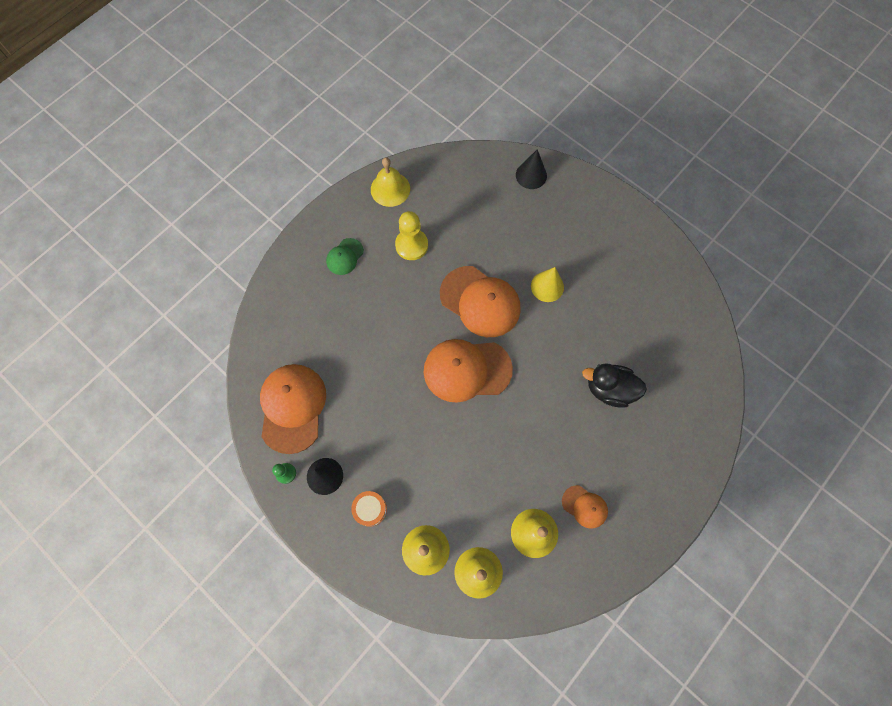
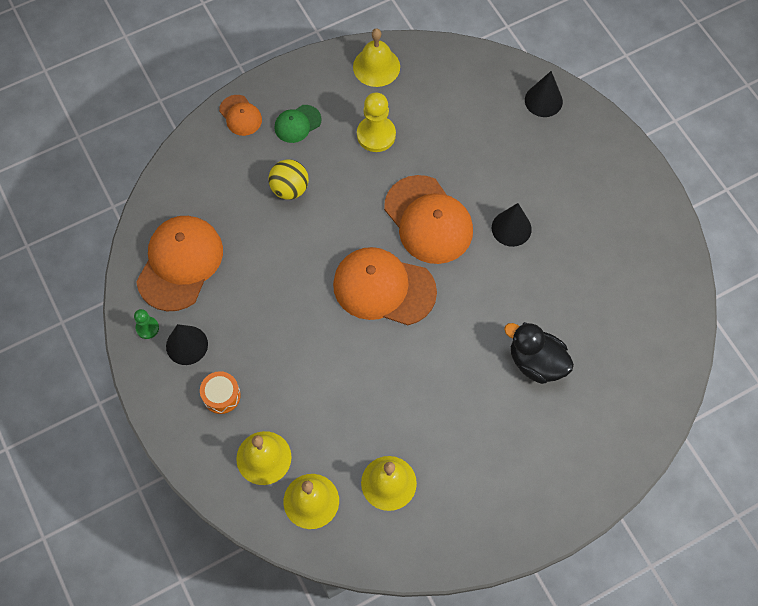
camera: 20 degrees right, 5 degrees down
yellow cone [531,267,564,302] -> black cone [492,203,532,247]
orange cap [562,485,608,528] -> orange cap moved to [219,95,262,136]
none -> yellow ball [268,159,309,200]

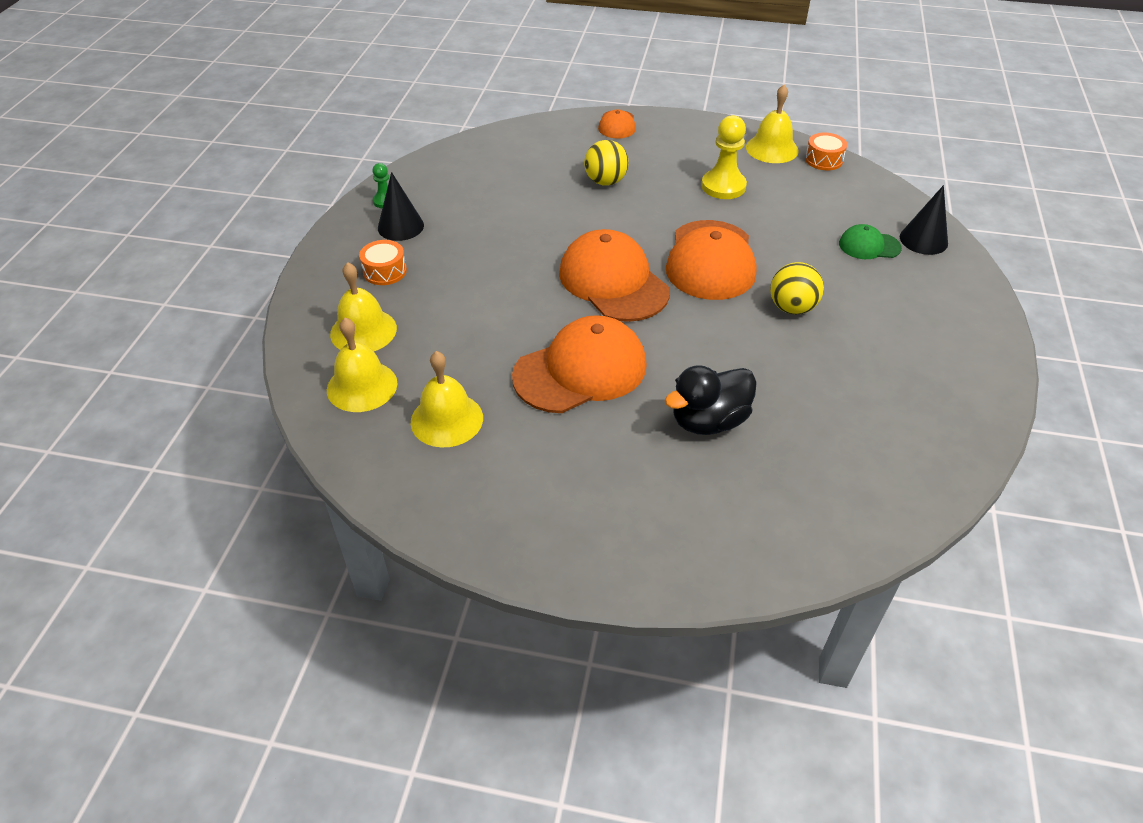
camera: 40 degrees right, 20 degrees down
orange cap [136,216,223,311] -> orange cap moved to [512,315,647,413]
green cap [274,105,321,143] -> green cap moved to [839,224,902,259]
black cone [492,203,532,247] -> yellow ball [770,262,824,315]
black duck [504,322,574,384] -> black duck turned 105 degrees counterclockwise [665,365,757,435]
none -> orange drum [805,133,847,170]

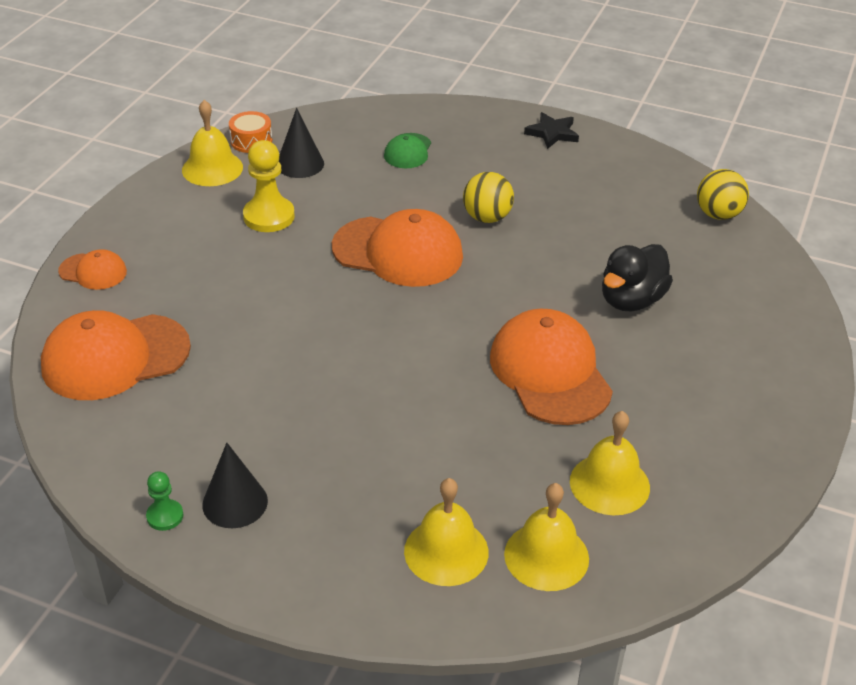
camera: 80 degrees left, 5 degrees down
orange drum [359,240,407,285] -> none
orange cap [559,229,670,322] -> orange cap moved to [41,310,191,400]
yellow ball [584,140,629,186] -> yellow ball moved to [697,169,749,220]
black duck [665,365,757,435] -> black duck turned 60 degrees clockwise [602,244,673,311]
black cone [900,185,948,255] -> black cone moved to [279,108,324,178]
none -> black star [524,112,579,149]

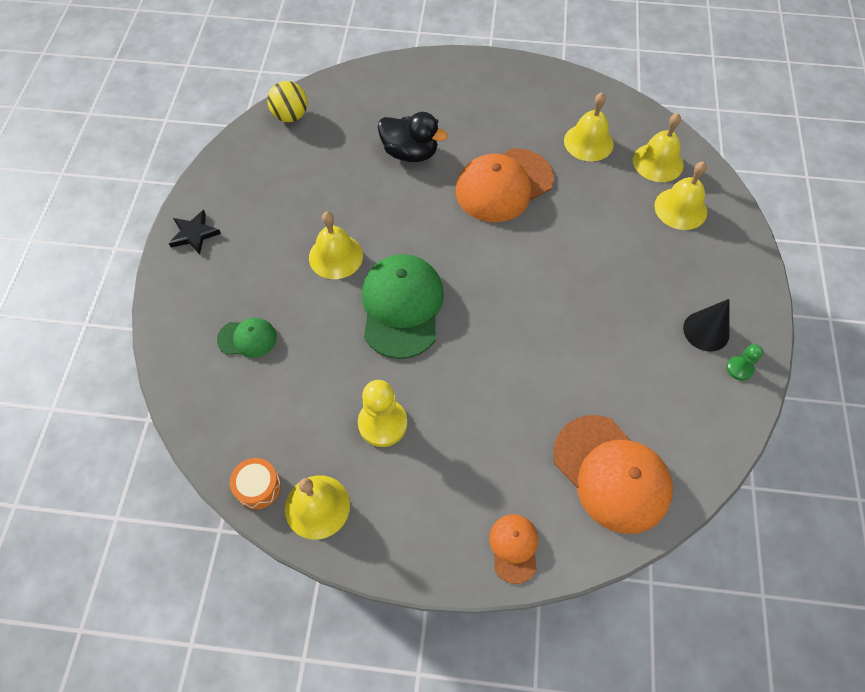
camera: 105 degrees left, 20 degrees up
black cone [279,108,324,178] -> none
orange cap [332,209,463,287] -> green cap [362,254,444,359]
yellow ball [463,172,514,223] -> yellow bell [309,212,363,279]

